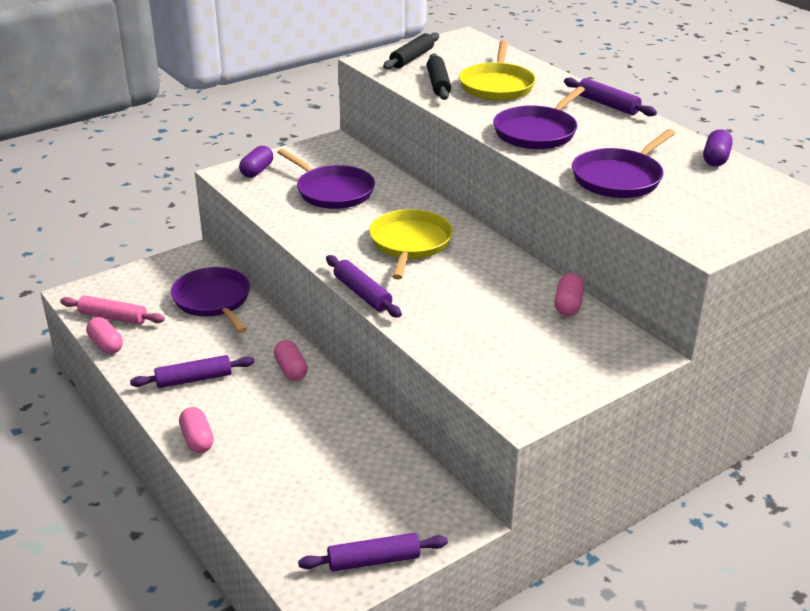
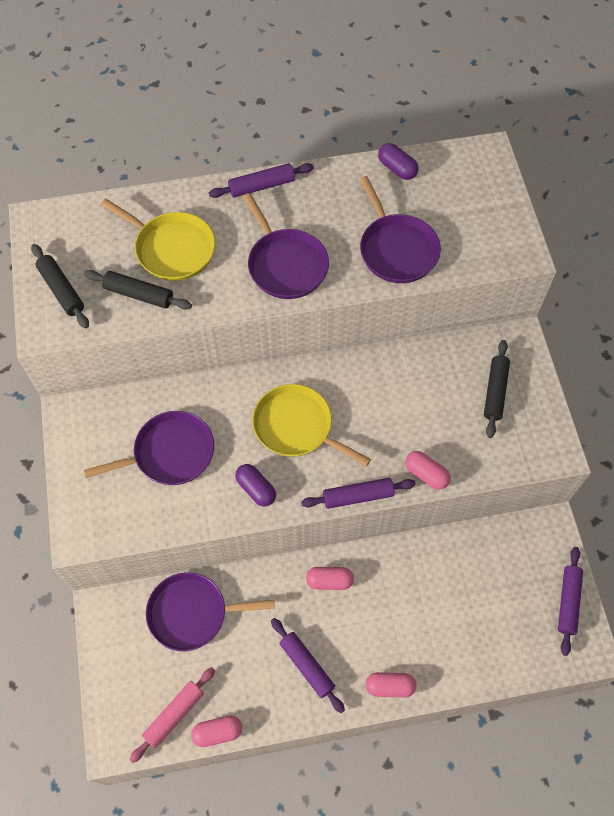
camera: 65 degrees left, 30 degrees up
purple rolling pin [130,355,255,388] -> purple rolling pin turned 45 degrees counterclockwise [271,618,345,713]
purple capsule [239,146,273,177] -> purple capsule moved to [235,464,276,506]
pink capsule [554,274,584,316] -> pink capsule moved to [405,451,451,490]
none -> black rolling pin [484,340,510,438]

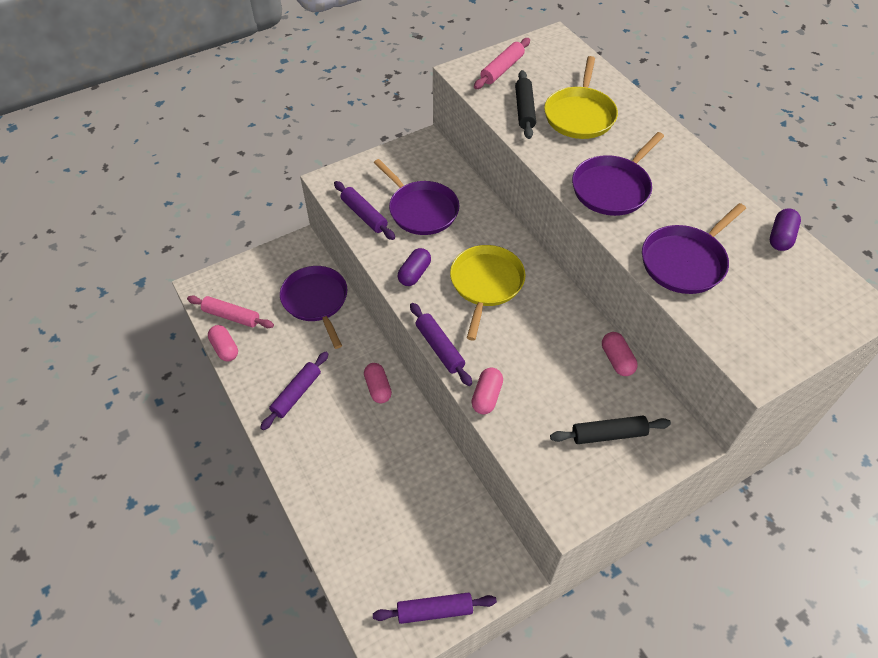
camera: 70 degrees right, 10 degrees down
black rolling pin [31,244,89,328] -> pink rolling pin [474,38,530,89]
purple rolling pin [209,163,314,198] -> purple rolling pin moved to [334,181,395,240]
pink capsule [366,672,416,698] -> pink capsule moved to [602,332,637,376]

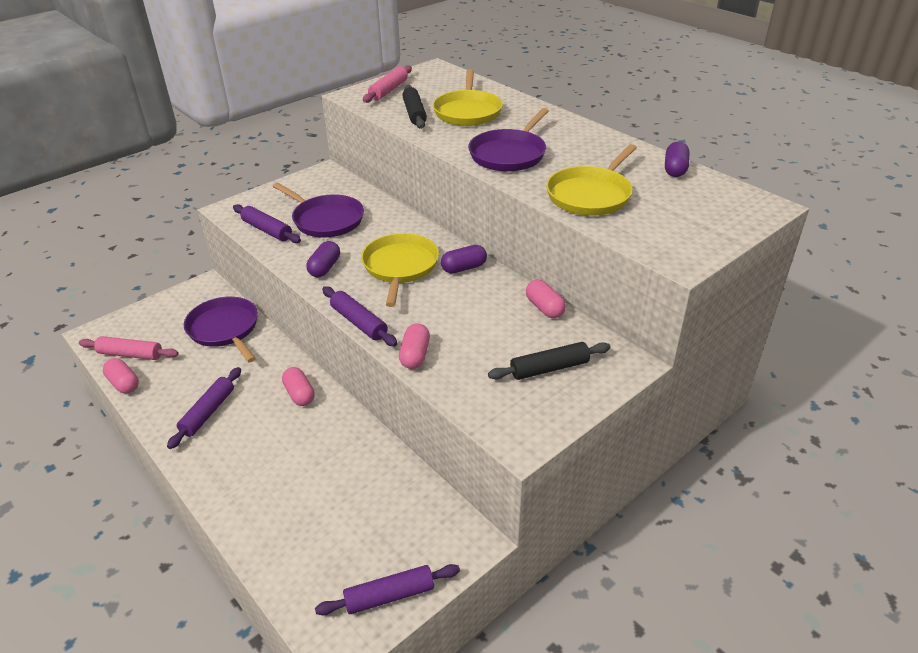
camera: 10 degrees left, 15 degrees down
purple pan [642,203,746,294] -> yellow pan [546,144,637,216]
none -> purple capsule [441,245,487,274]

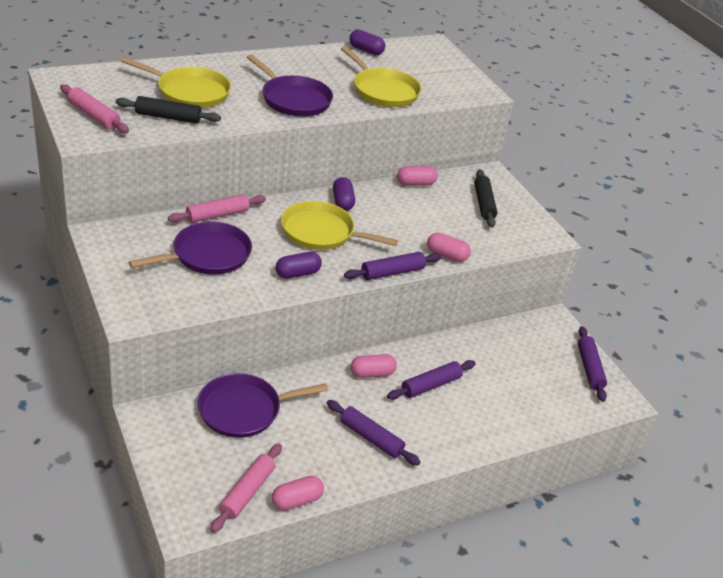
camera: 80 degrees left, 0 degrees up
purple rolling pin [233,204,301,243] -> purple rolling pin moved to [387,360,476,400]
purple capsule [306,241,340,277] -> purple capsule turned 60 degrees counterclockwise [275,252,322,279]
none -> pink rolling pin [168,194,266,223]

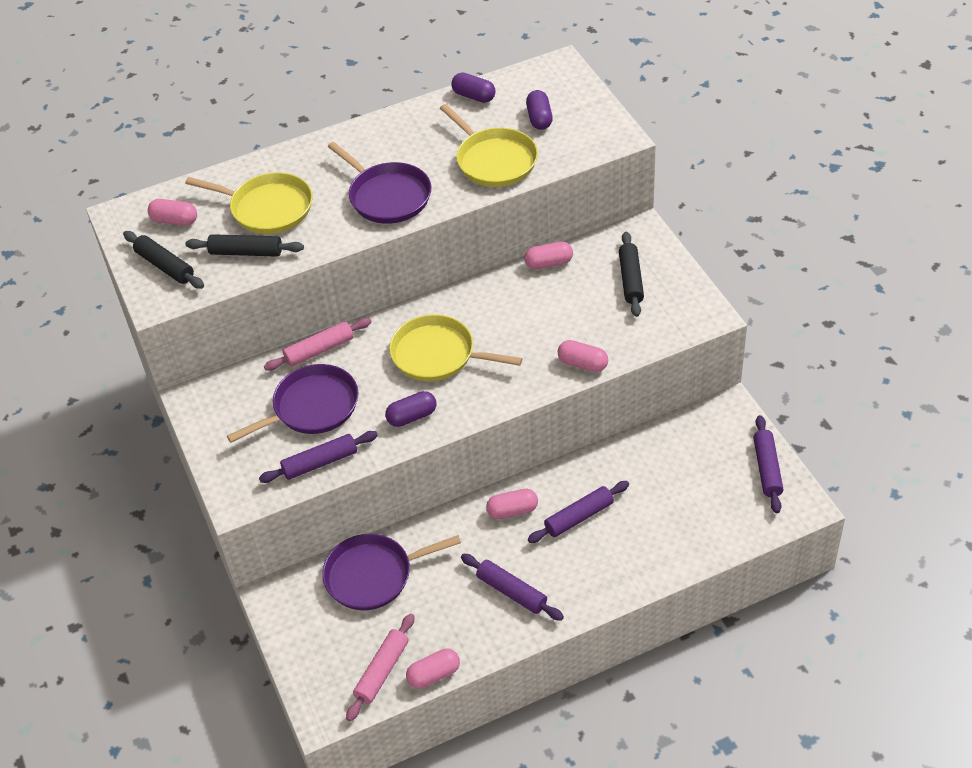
camera: 10 degrees right, 10 degrees up
pink rolling pin [60,84,129,133] -> black rolling pin [123,231,204,289]
purple capsule [333,177,355,211] -> purple capsule moved to [526,90,553,130]
purple rolling pin [344,252,442,280] -> purple rolling pin moved to [259,431,378,483]
none -> pink capsule [148,199,197,226]

